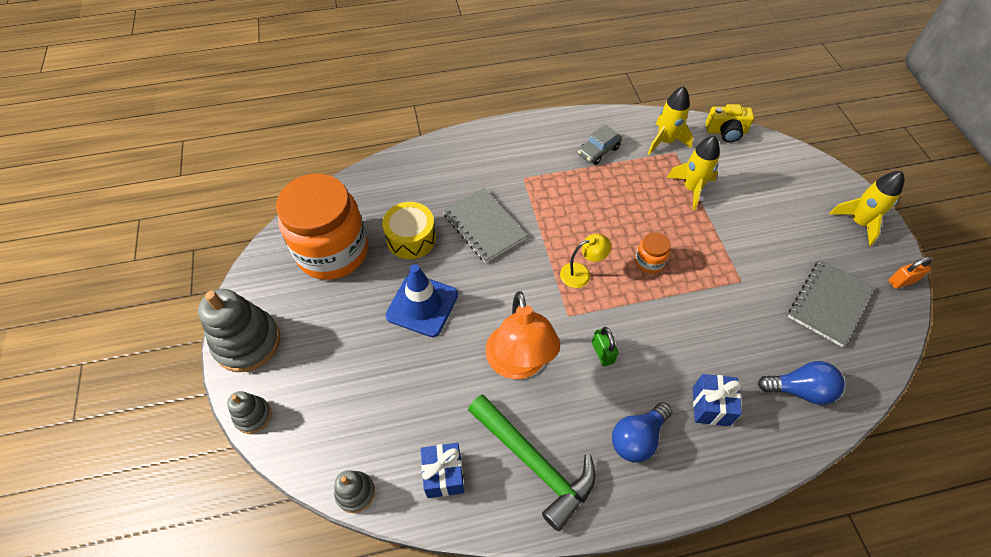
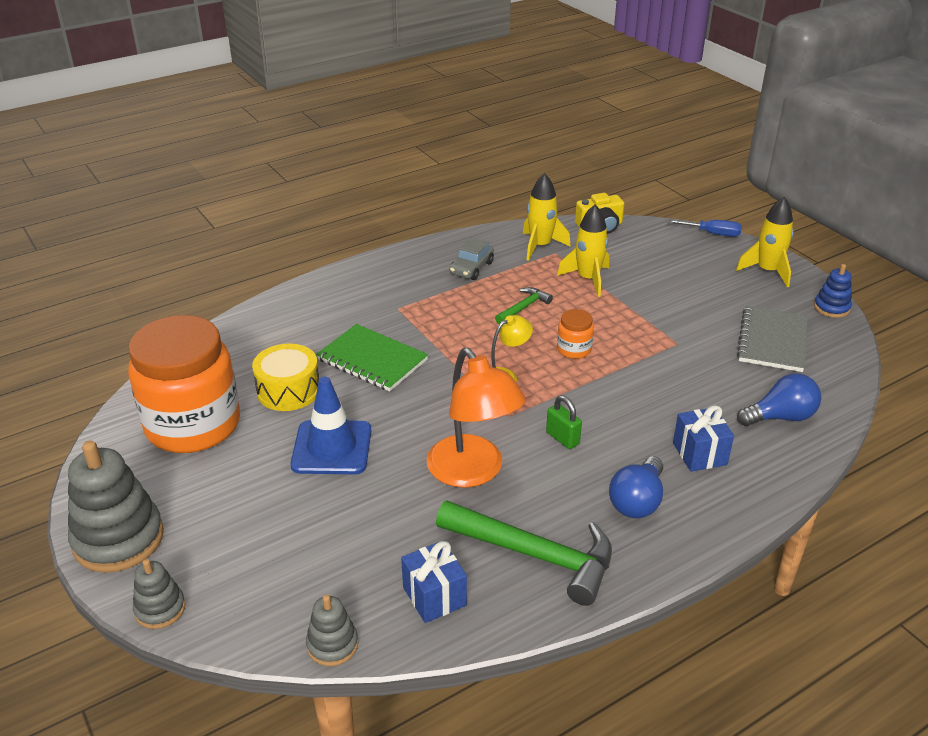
camera: 20 degrees left, 20 degrees down
grey notebook [443,188,528,263] -> green notebook [316,324,428,392]
orange padlock [889,257,932,289] -> blue stacking toy [814,264,852,318]
none -> green hammer [495,287,553,324]
none -> blue screwdriver [668,220,742,237]

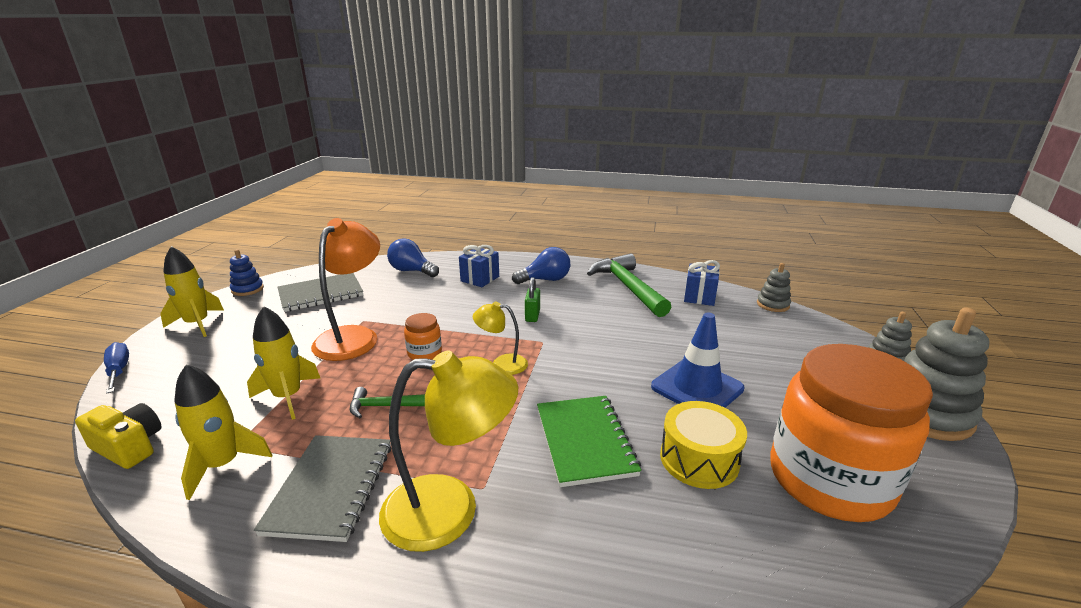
camera: 135 degrees left, 10 degrees down
orange lamp [426,348,526,488] -> orange lamp moved to [311,218,380,361]
grey car [449,237,494,280] -> grey notebook [254,435,391,542]
none -> yellow lamp [379,351,518,552]

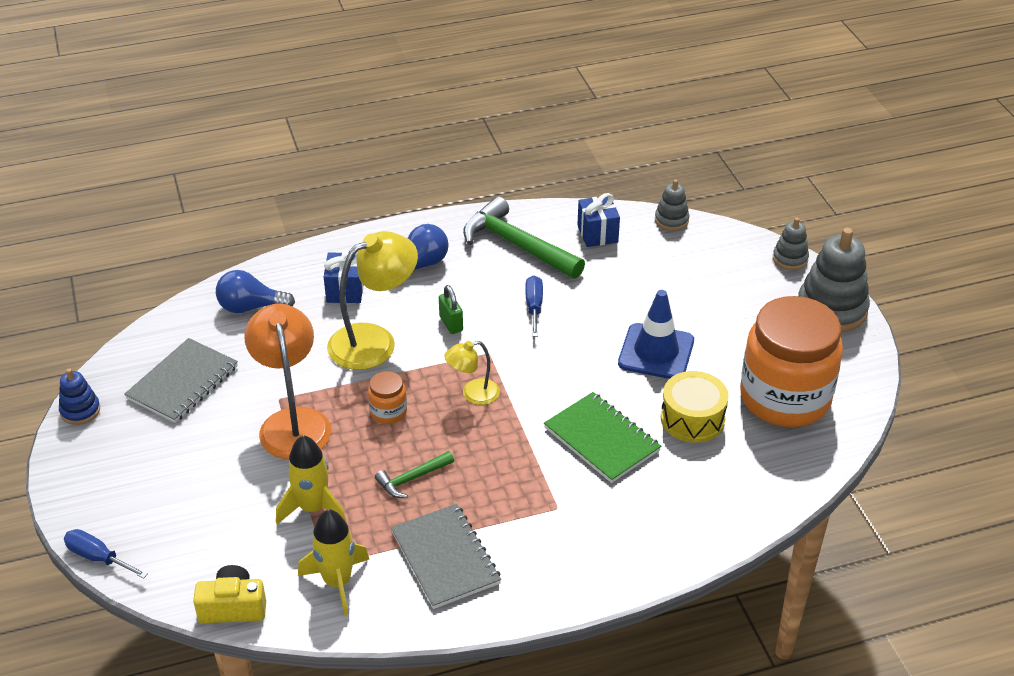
camera: 30 degrees left, 15 degrees up
yellow rocket [160,246,224,337] -> none
yellow lamp [379,351,518,552] -> yellow lamp moved to [327,231,418,370]
none -> blue screwdriver [525,276,543,337]

